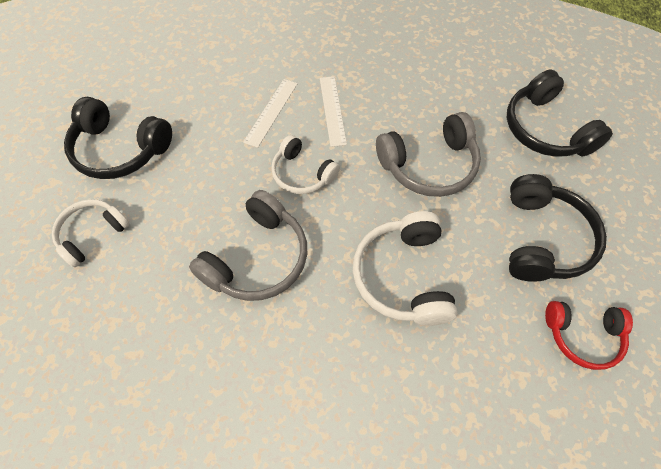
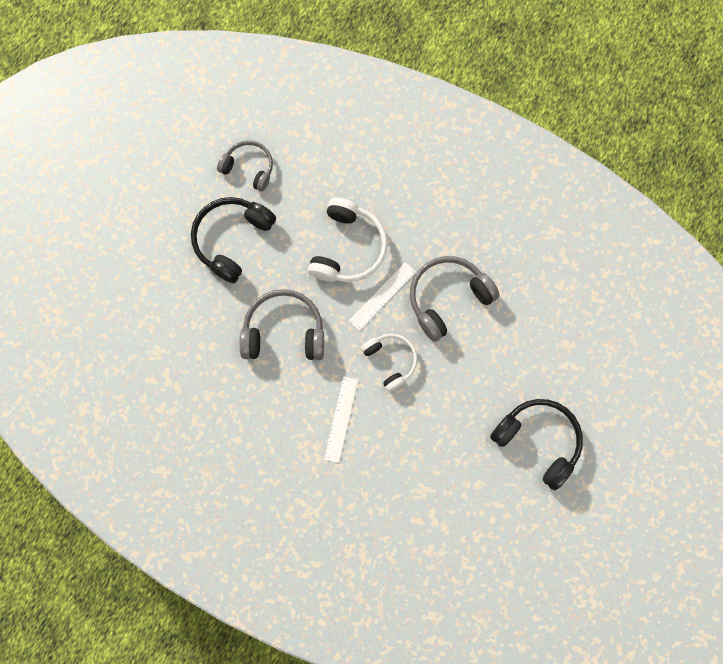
camera: 160 degrees left, 15 degrees up
white headphones [52,199,130,267] -> none
white ruler [243,79,298,148] -> white ruler moved to [349,262,416,331]
black headphones [507,70,613,157] -> none
red headphones [545,301,633,370] -> grey headphones [217,140,273,192]

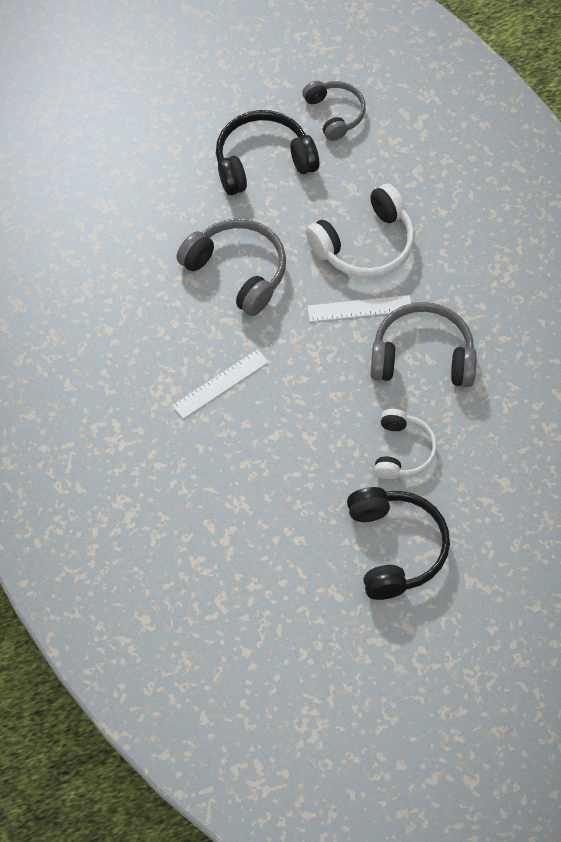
camera: 40 degrees right, 15 degrees down
white headphones [361,334,417,392] -> white headphones moved to [374,409,437,479]

